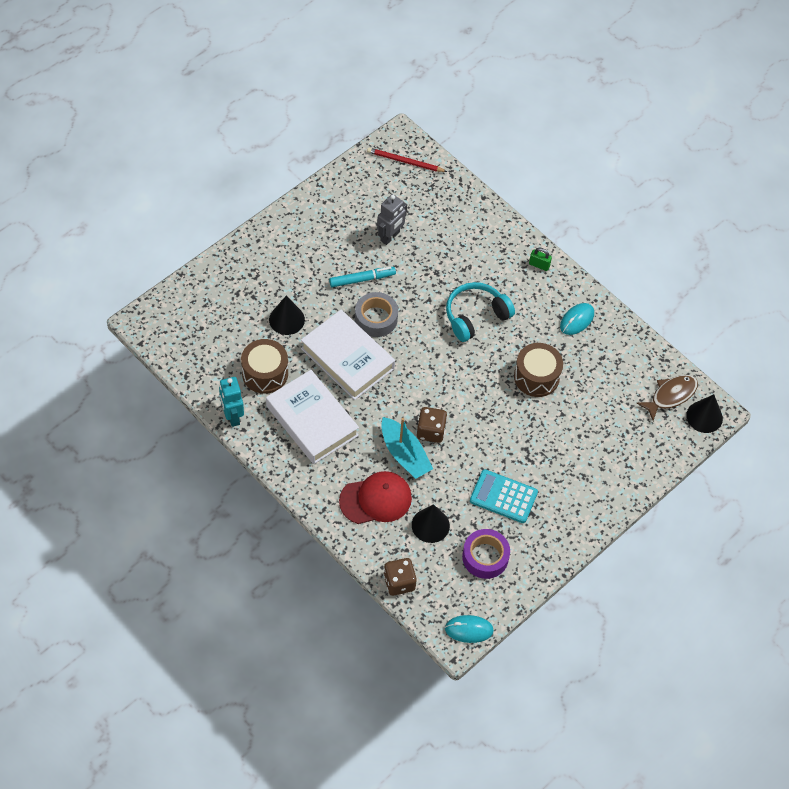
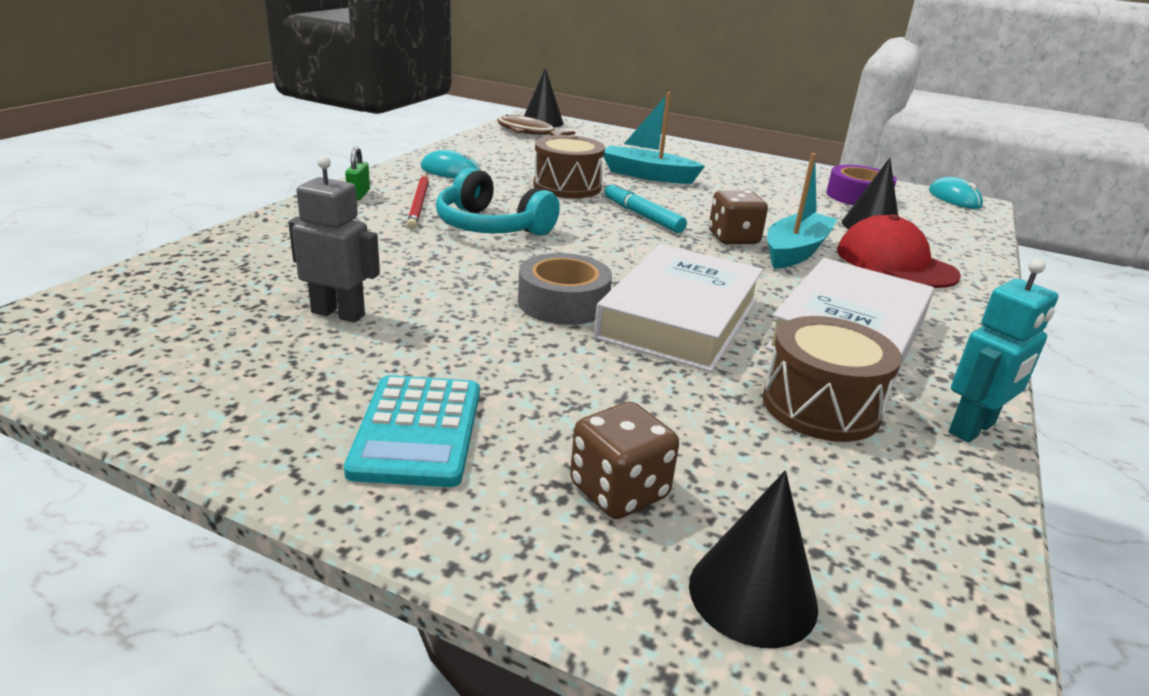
camera: 110 degrees left, 30 degrees down
black cone [269,295,305,335] -> black cone moved to [689,470,818,648]
turquoise marker [329,267,396,287] -> turquoise marker moved to [604,182,687,233]
red pencil [367,148,447,172] -> red pencil moved to [407,175,429,229]
brown dice [383,558,417,596] -> brown dice moved to [570,402,679,519]
turquoise calculator [470,469,538,523] -> turquoise calculator moved to [344,375,480,487]
none -> turquoise boat [603,92,705,184]

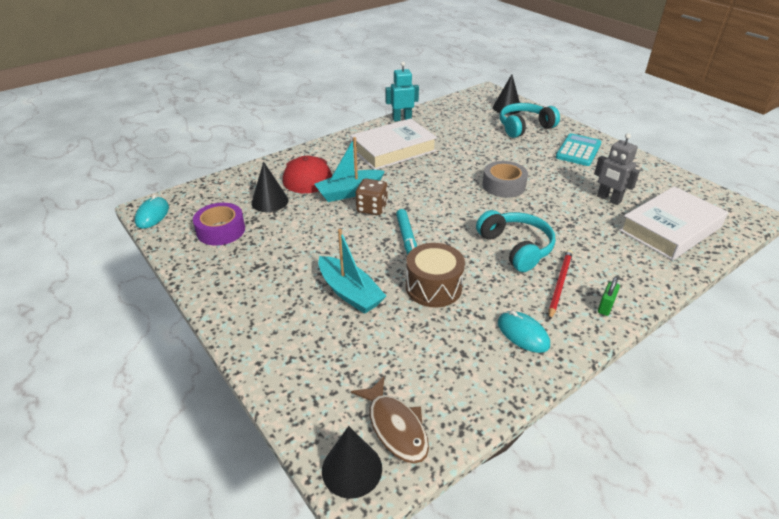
camera: 150 degrees left, 10 degrees up
brown dice [570,402,679,519] -> turquoise headphones [500,103,560,138]
white book [594,244,763,372] -> white book moved to [619,186,728,260]
brown drum [763,316,902,442] -> none

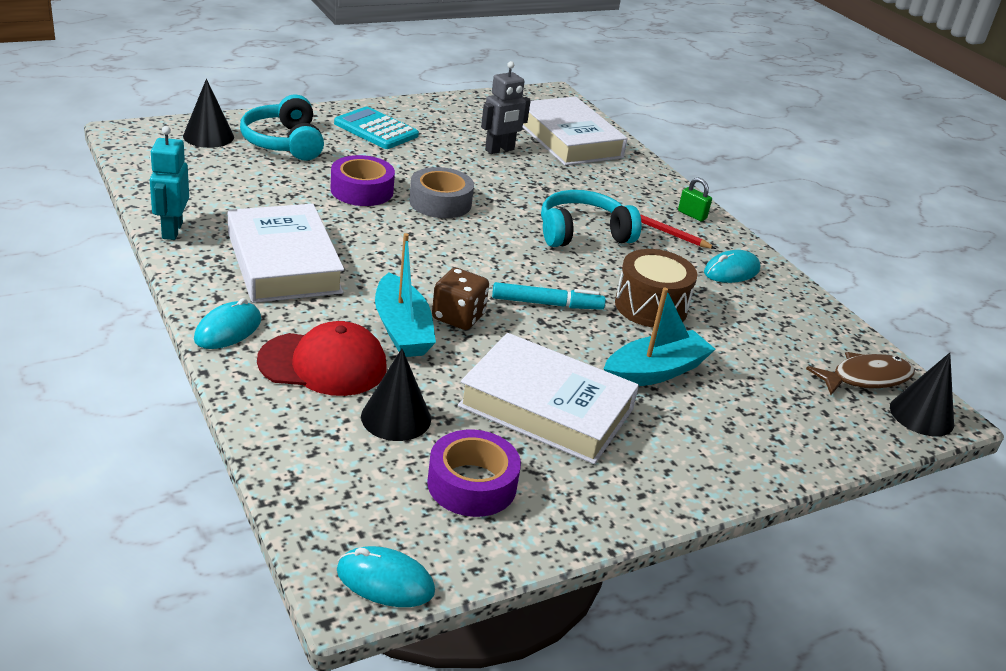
camera: 85 degrees left, 5 degrees down
none -> turquoise mouse [194,298,261,349]
none -> purple tape [331,155,395,206]
none -> white book [458,333,639,464]

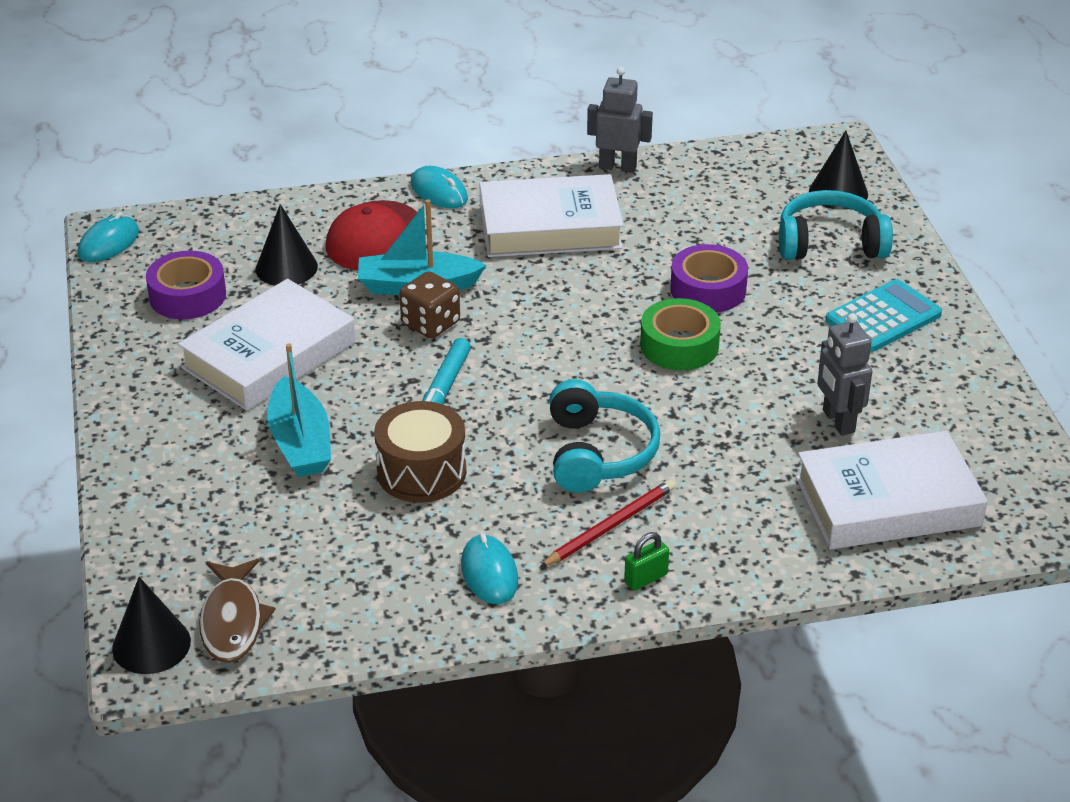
camera: 110 degrees right, 5 degrees up
turquoise robot [150,126,189,240] -> grey robot [587,67,653,173]
grey tape [409,167,474,218] -> green tape [640,298,721,370]

